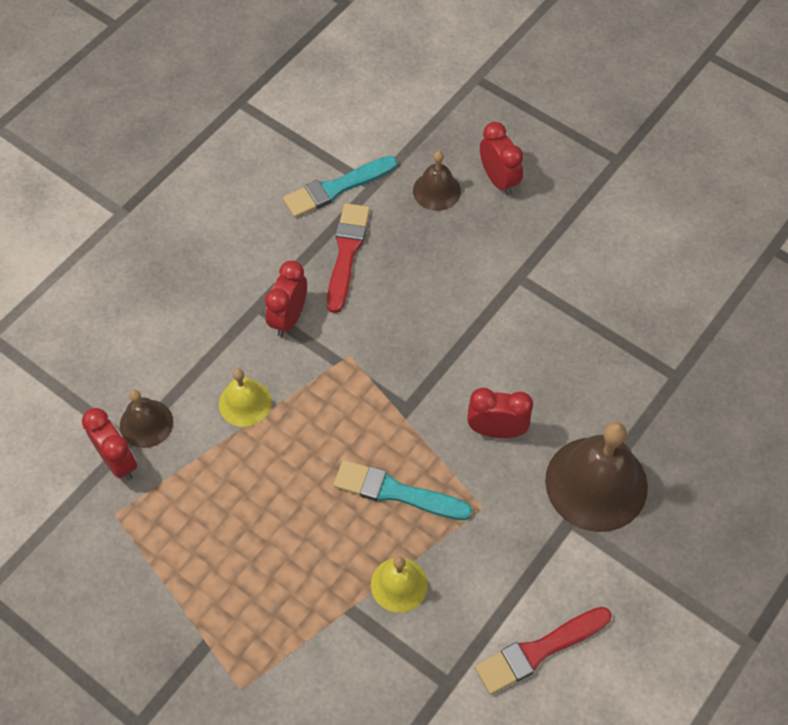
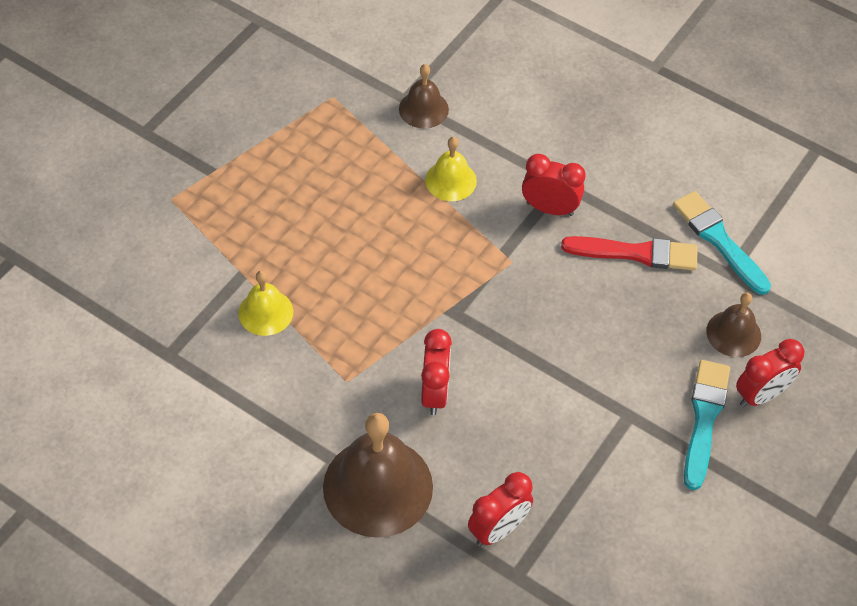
camera: 85 degrees right, 5 degrees down
red clock [82,408,137,480] -> red clock moved to [468,472,533,546]
turquoise brush [334,460,472,520] -> turquoise brush moved to [684,360,730,490]
red brush [475,607,612,695] -> none

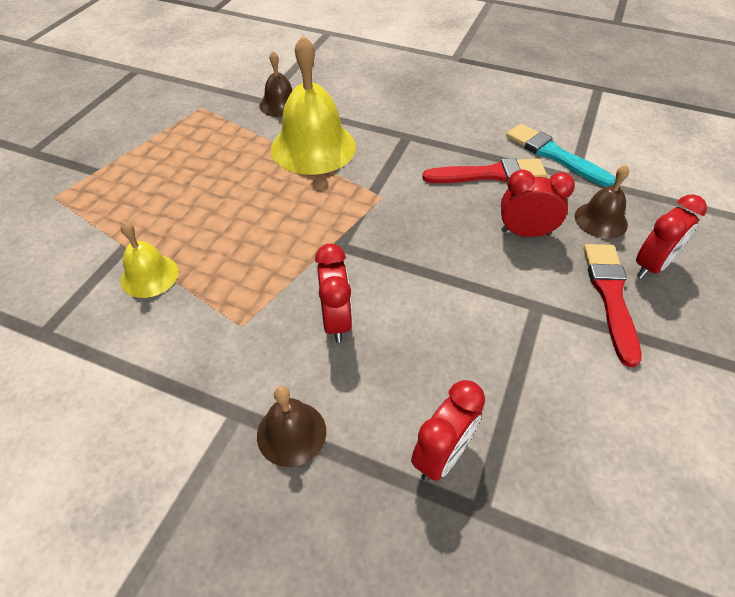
camera: 10 degrees left, 5 degrees down
brown bell [323,413,433,538] -> brown bell [257,386,326,467], size x0.54
yellow bell [425,137,477,201] -> yellow bell [271,35,356,175], size x1.87
red clock [522,154,586,216] -> red clock moved to [501,170,575,237]
turquoise brush [684,360,730,490] -> red brush [584,244,641,367]

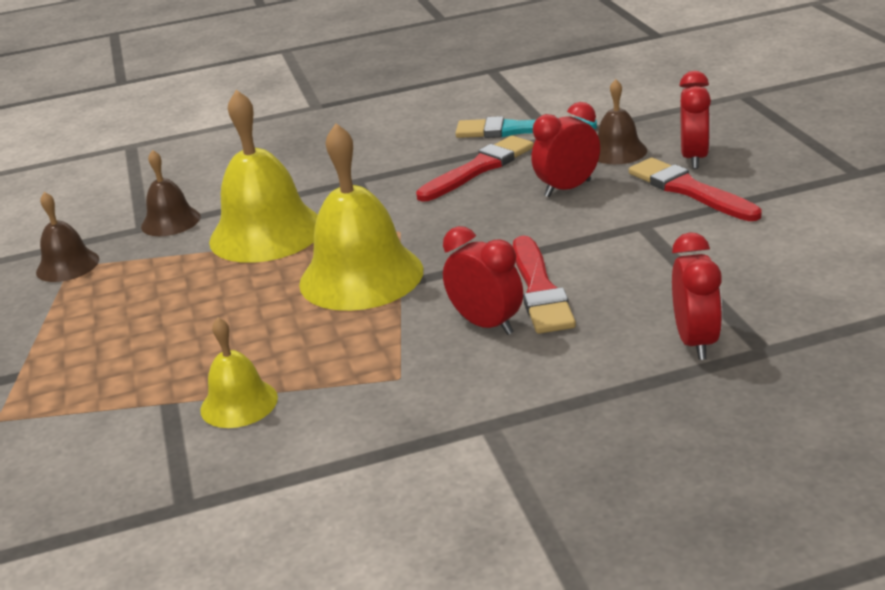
camera: 35 degrees left, 20 degrees down
brown bell [257,386,326,467] -> brown bell moved to [36,192,99,282]
none -> yellow bell [299,123,423,311]
none -> red brush [513,236,576,334]

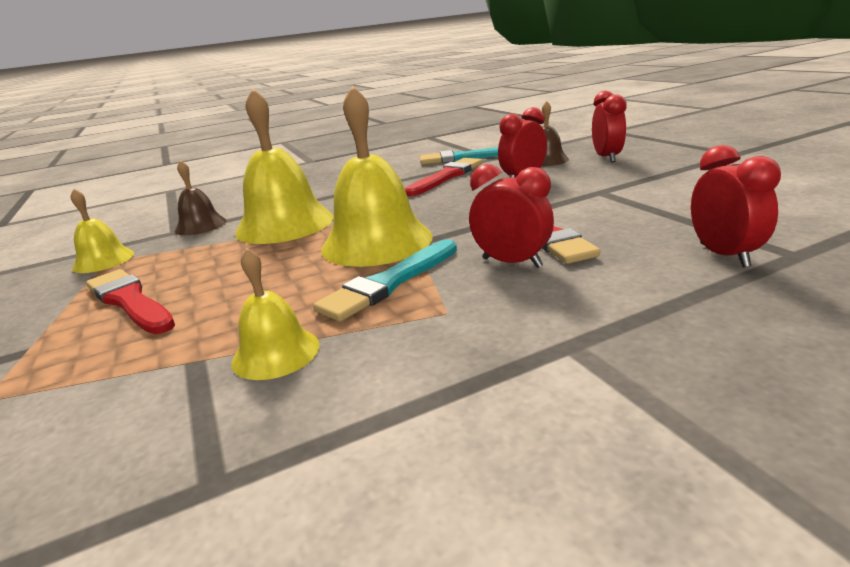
camera: 10 degrees left, 5 degrees down
brown bell [36,192,99,282] -> yellow bell [71,189,134,273]
red brush [629,158,762,221] -> red brush moved to [86,269,175,334]
none -> turquoise brush [313,239,457,322]

